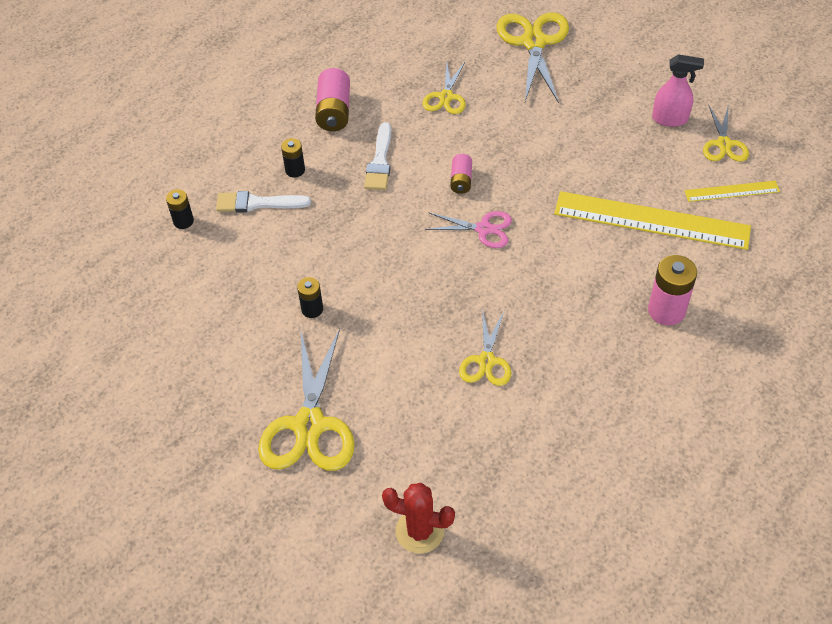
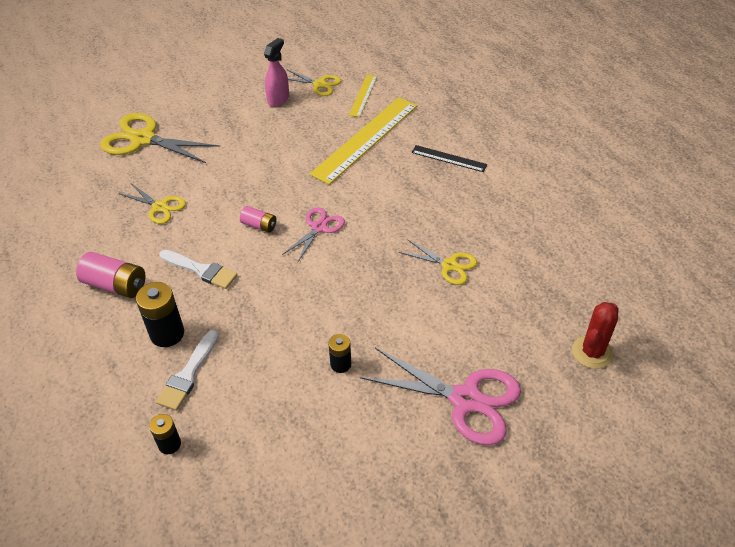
camera: 70 degrees left, 5 degrees down
yellow scissors [258,328,355,471] -> pink scissors [360,348,521,446]
black battery [281,138,305,177] -> black battery [136,282,184,347], size x1.68
pink battery [648,255,697,325] -> black ruler [412,145,487,172]

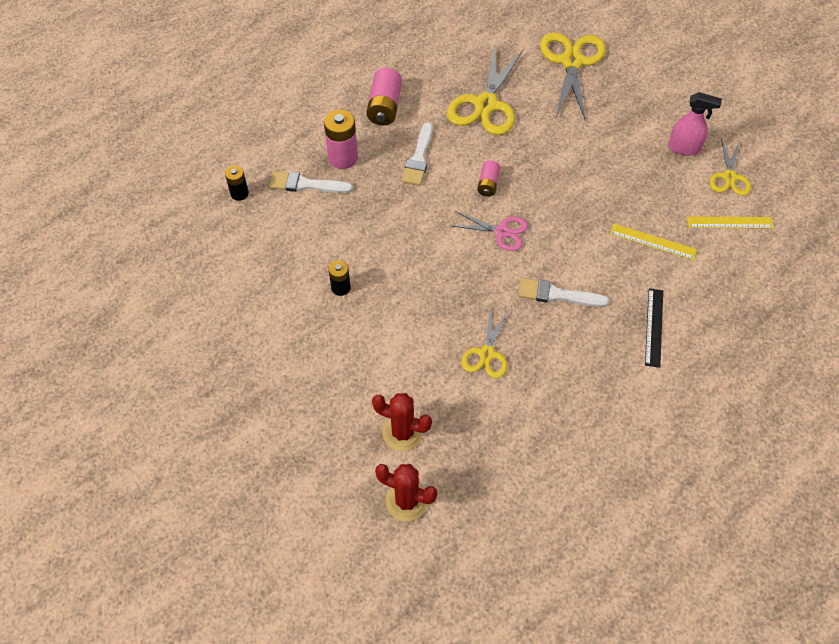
camera: 75 degrees right, 10 degrees up
yellow scissors [118,183,186,224] -> yellow scissors [447,47,523,135], size x1.76
black battery [136,282,184,347] -> pink battery [324,110,358,169]
yellow ruler [310,97,417,185] -> yellow ruler [610,223,697,260], size x0.50
pink scissors [360,348,521,446] -> none
none -> red cactus [372,393,432,451]
none -> white brush [518,278,609,307]

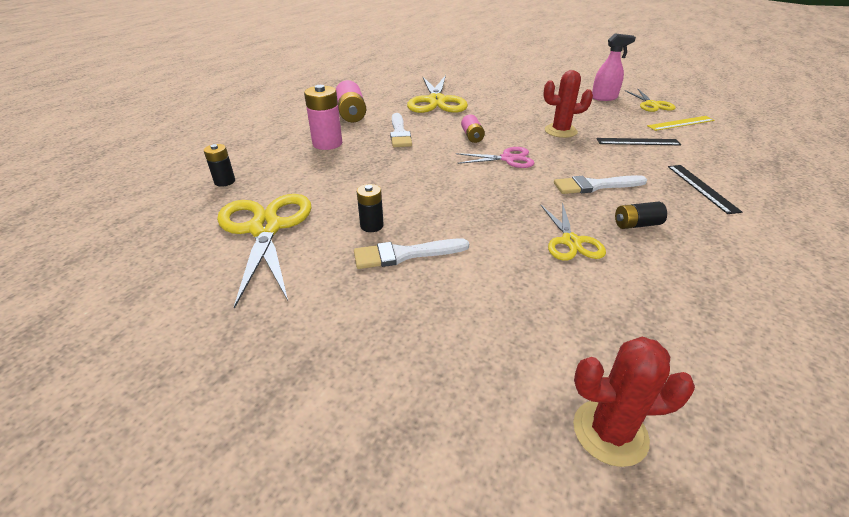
camera: 20 degrees left, 20 degrees down
white brush [269,171,353,193] -> white brush moved to [354,238,469,269]
red cactus [372,393,432,451] -> red cactus moved to [543,70,593,138]
yellow scissors [540,32,606,121] -> yellow scissors moved to [217,194,311,309]
yellow ruler [610,223,697,260] -> black ruler [596,138,681,145]
none -> black battery [615,202,667,229]

